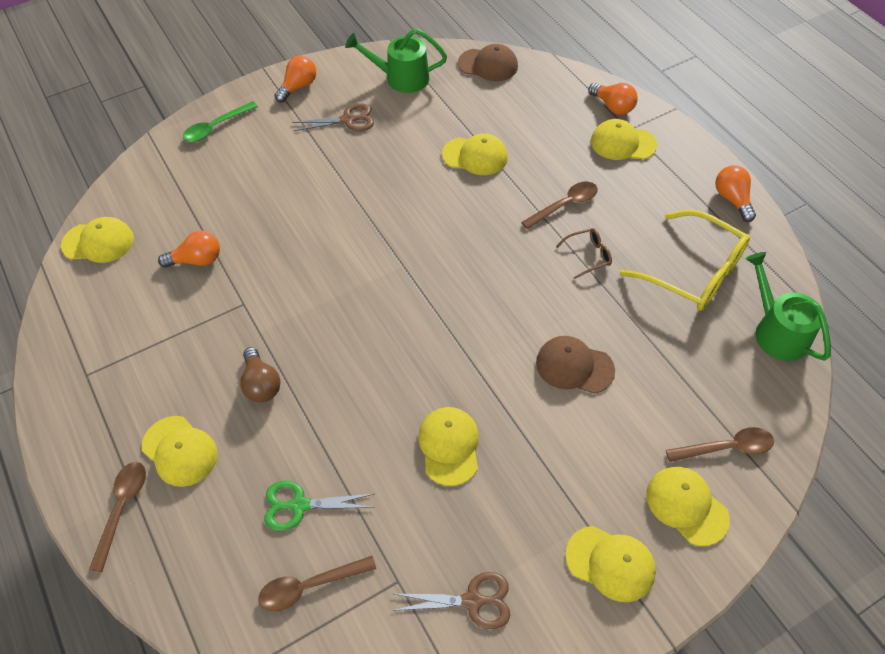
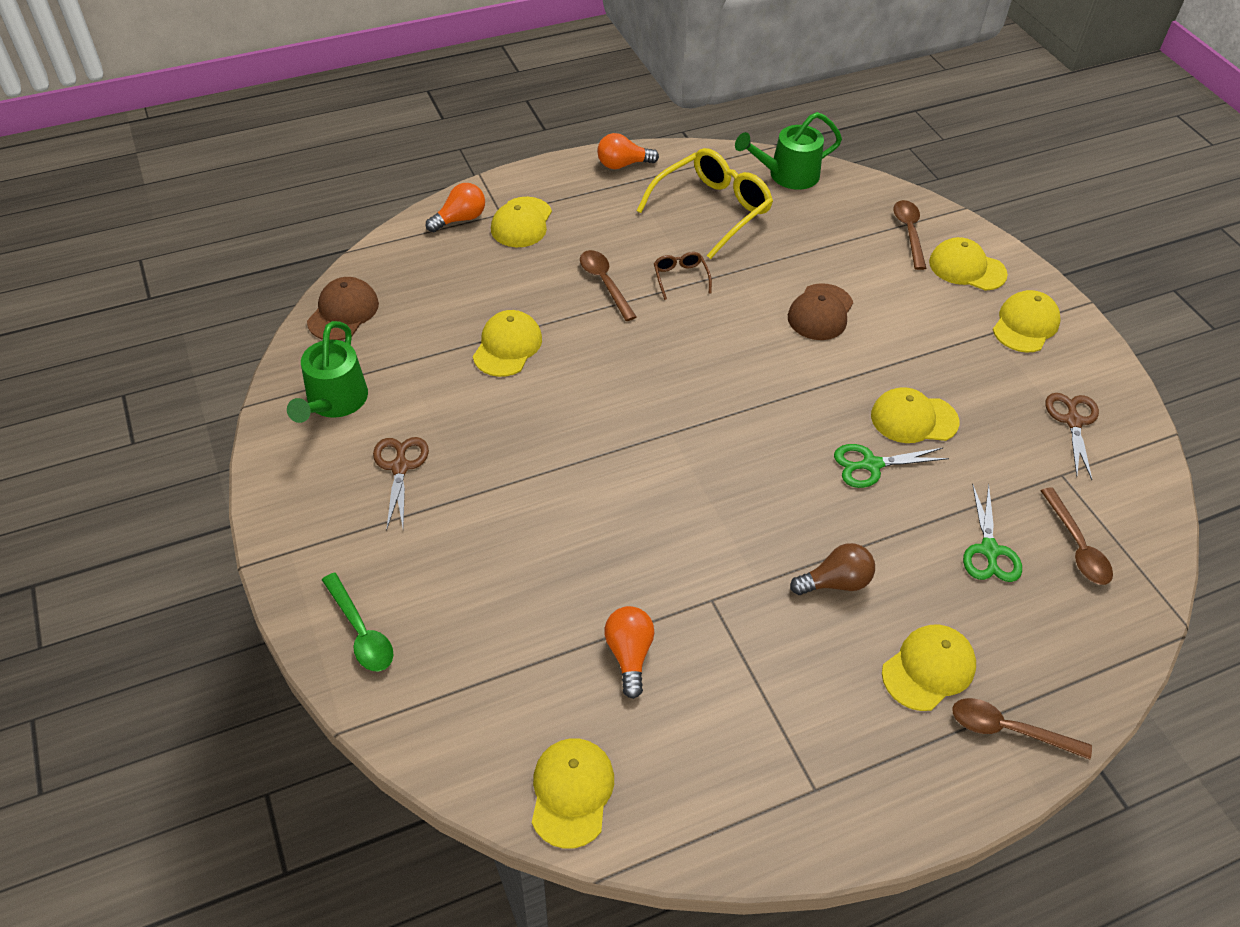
camera: 85 degrees left, 5 degrees down
orange light bulb [274,56,316,103] -> none
yellow cap [646,467,730,546] -> yellow cap turned 60 degrees clockwise [929,237,1008,291]
none -> green scissors [834,444,949,488]

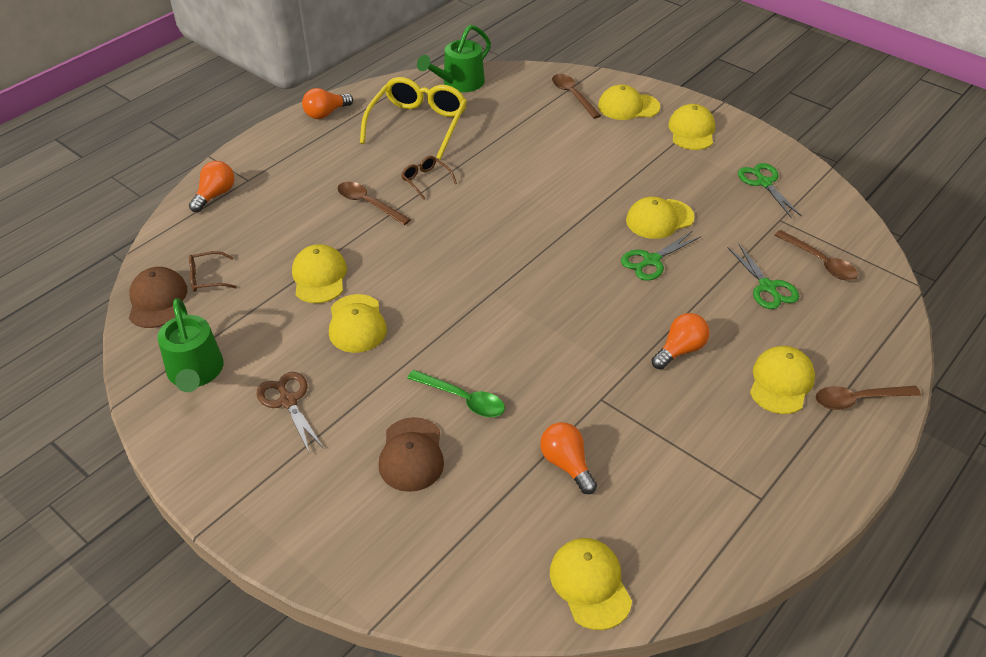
camera: 25 degrees left, 5 degrees down
green spoon [322,573,394,671] -> green spoon moved to [407,370,505,417]
yellow cap [491,197,552,247] -> yellow cap moved to [329,294,387,353]
brown cap [788,283,853,340] -> brown cap moved to [379,417,444,492]
brown light bulb [790,543,875,595] -> orange light bulb [652,313,710,370]
brown scissors [1046,393,1099,480] -> green scissors [738,163,802,218]
none -> brown glasses [189,251,237,292]

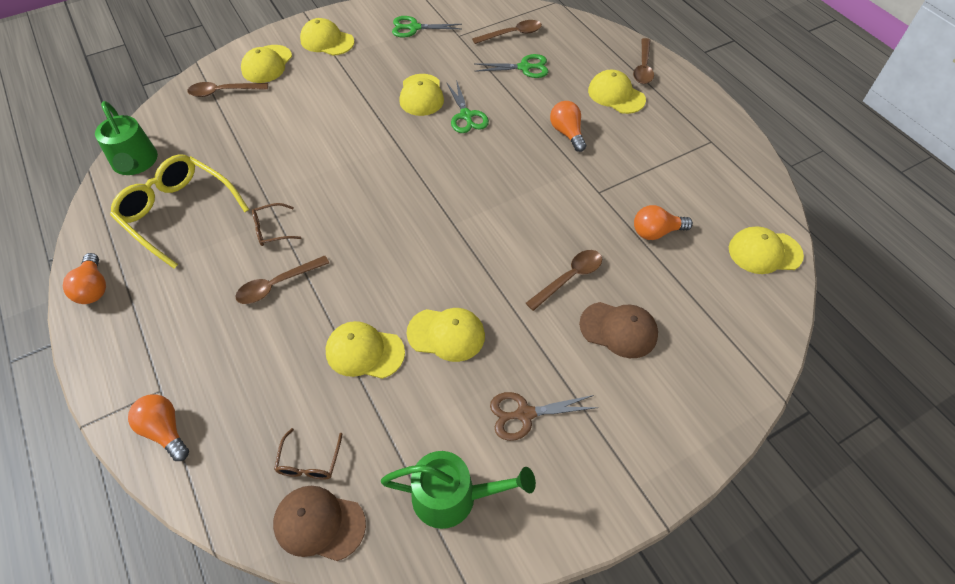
camera: 70 degrees left, 10 degrees up
green spoon [407,370,505,417] -> brown spoon [526,250,602,311]

